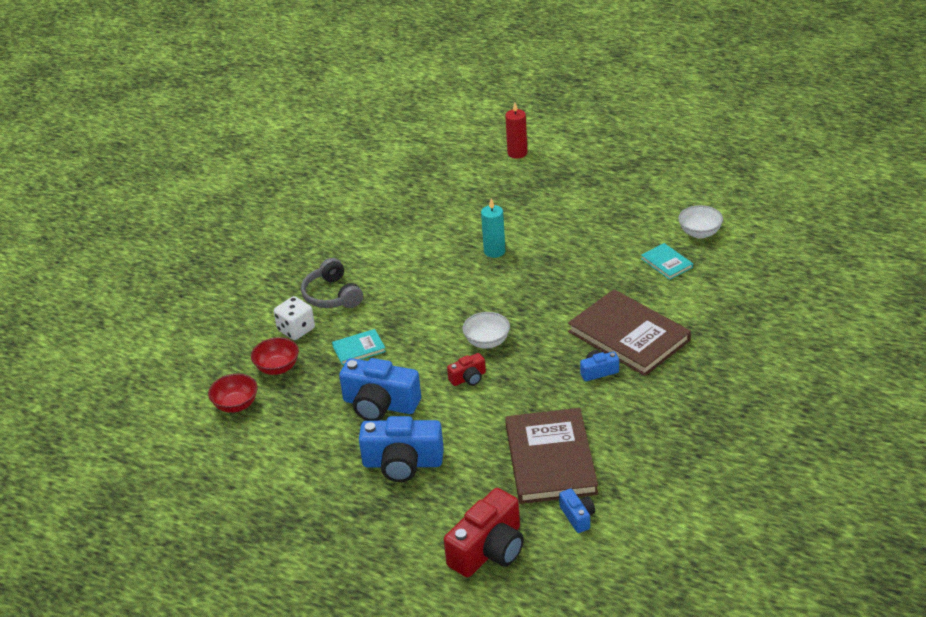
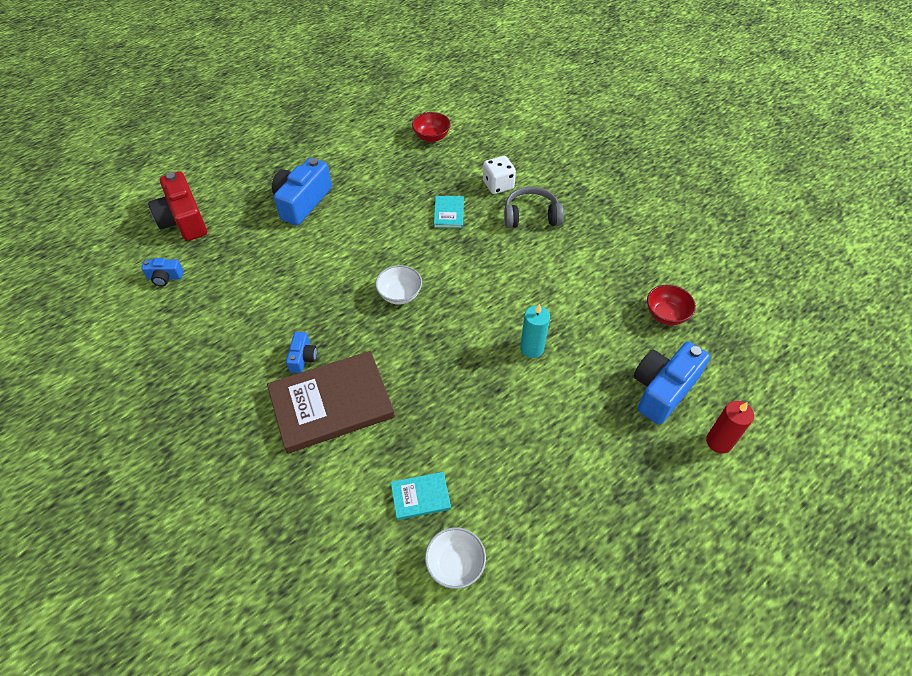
camera: 110 degrees right, 15 degrees up
red bowl [251,337,299,375] -> red bowl moved to [647,285,696,325]
blue camera [339,358,421,421] -> blue camera moved to [634,342,711,425]
red camera [447,353,486,386] -> none
brown book [505,408,598,504] -> none

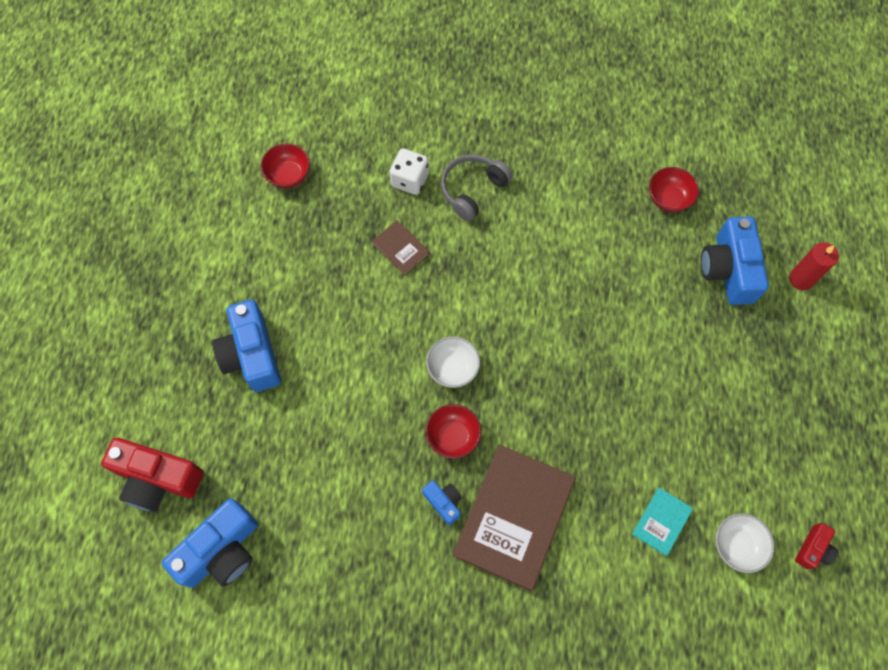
camera: 45 degrees left, 15 degrees up
blue camera [141,258,184,286] -> blue camera [162,499,258,588], size x2.01
turquoise book [434,196,464,229] -> brown book [372,220,430,275]
turquoise candle [520,304,550,358] -> none
none -> red bowl [426,404,481,459]
none -> red camera [795,523,839,569]

